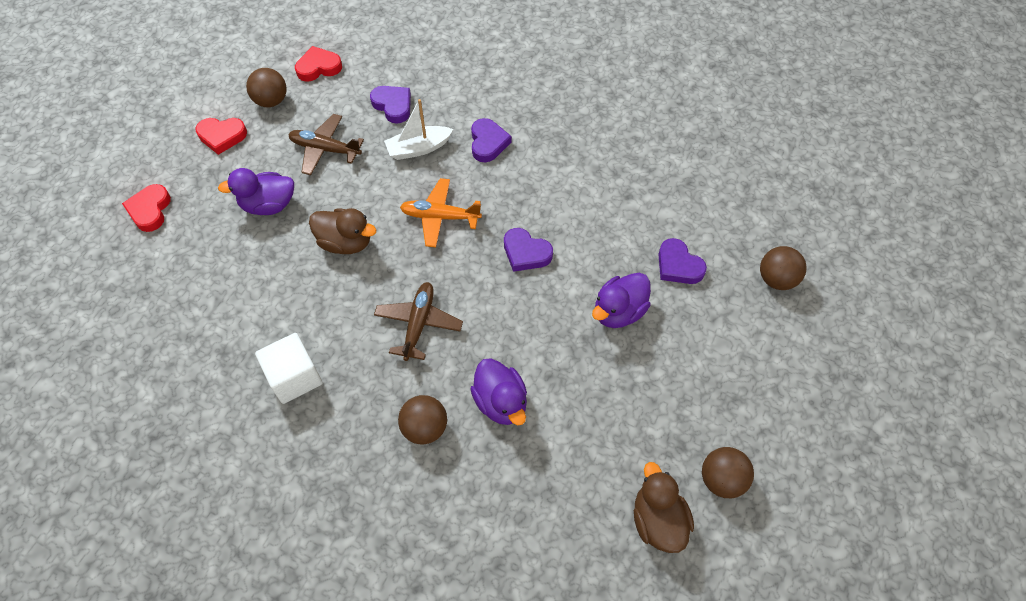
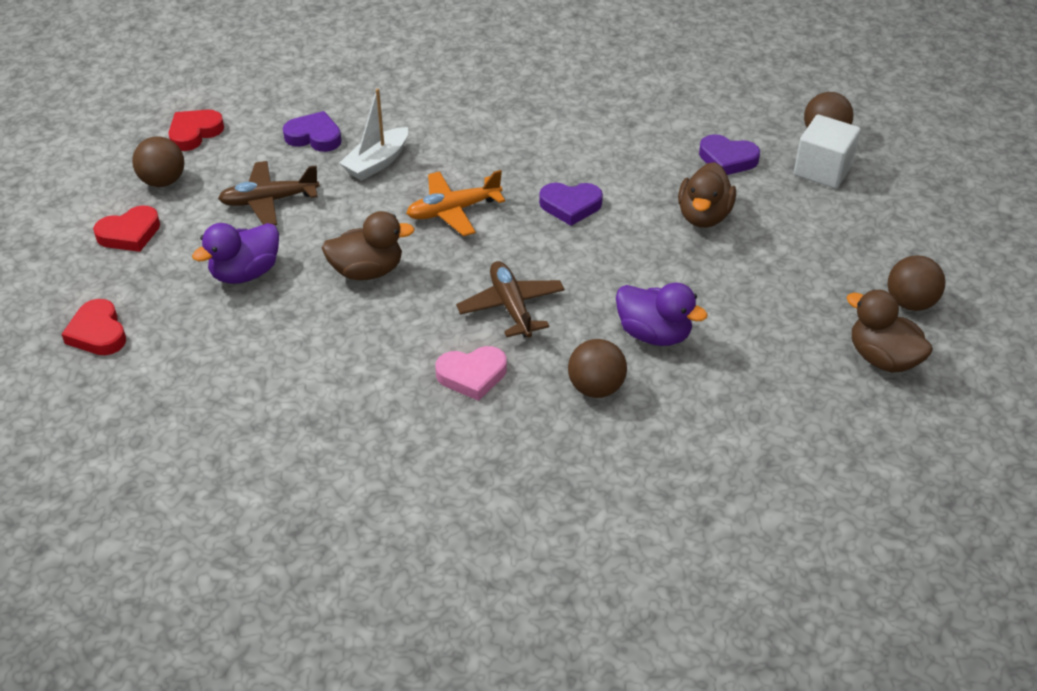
camera: 30 degrees left, 15 degrees down
white cube [255,333,323,404] -> white cube moved to [794,114,861,189]
purple heart [471,118,511,162] -> none
purple duck [592,273,651,328] -> brown duck [678,162,736,228]
none -> pink heart [435,346,507,401]

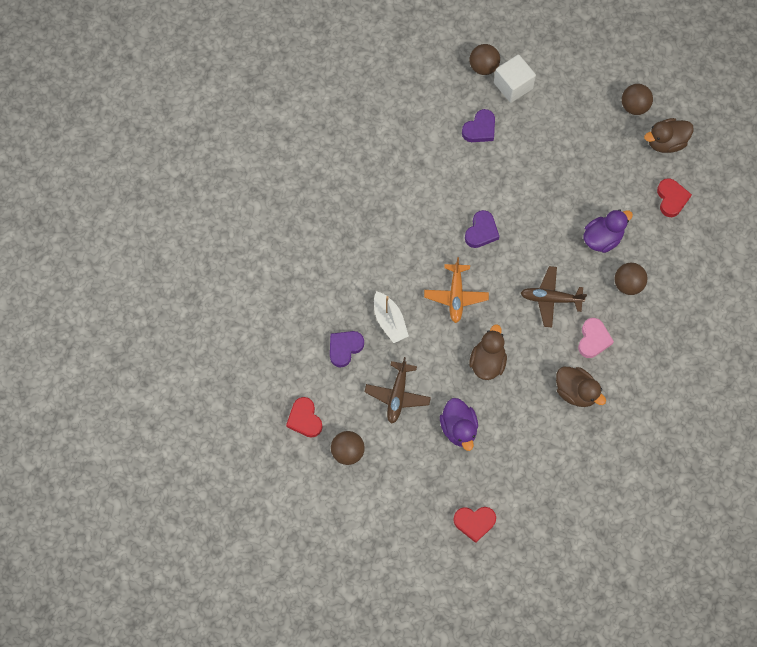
camera: 65 degrees left, 25 degrees up
red heart [93,205,160,252] -> red heart moved to [657,178,692,217]
brown duck [678,162,736,228] -> brown duck moved to [556,367,606,407]

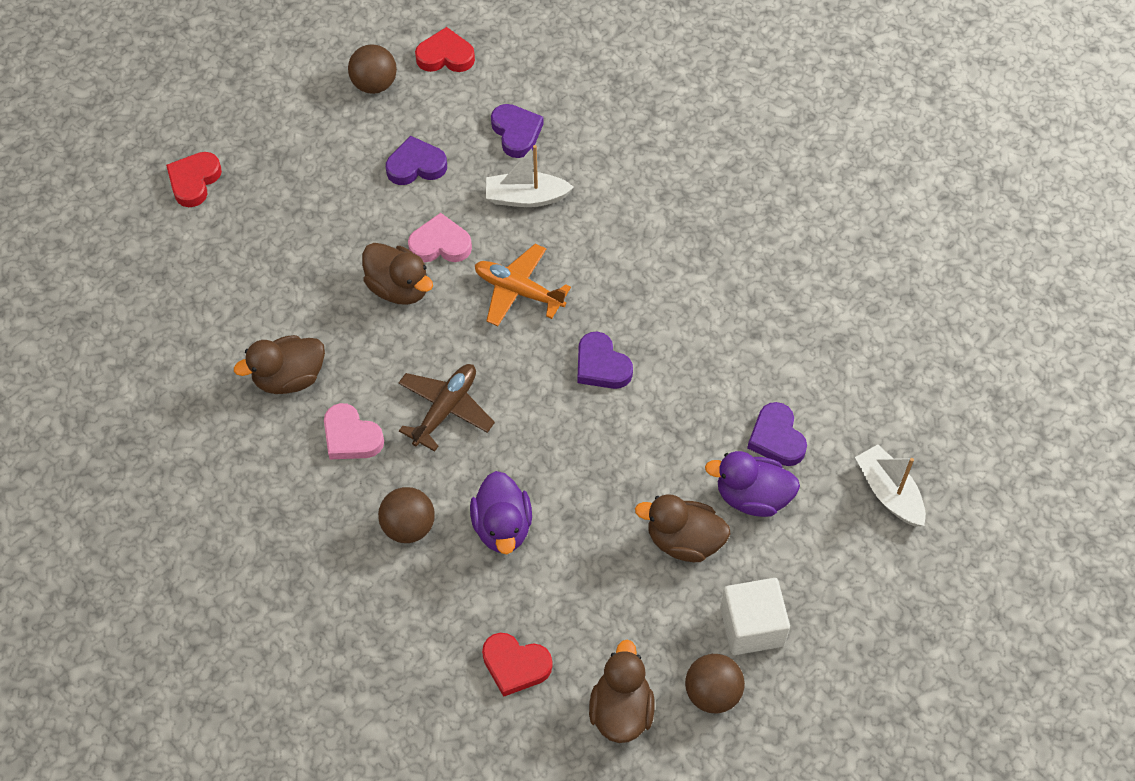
camera: 115 degrees right, 10 degrees down
brown plane [365,357,431,424] -> purple heart [386,136,447,185]
purple duck [440,398,478,451] -> purple duck moved to [705,451,800,517]
brown ball [469,44,500,75] -> white boat [855,444,926,526]
white cube [494,54,536,103] -> white cube moved to [720,578,790,655]
none -> pink heart [408,213,472,262]
none -> brown duck [635,494,731,562]

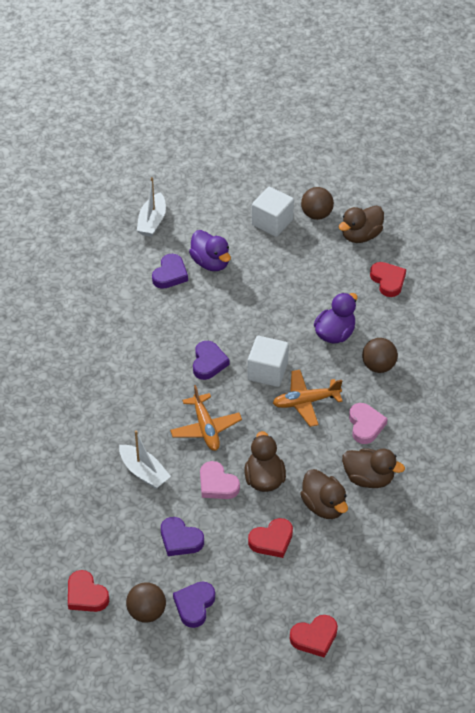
camera: 135 degrees left, 10 degrees down
brown plane [398,364,495,452] -> orange plane [273,370,343,427]
purple heart [491,104,543,158] -> purple heart moved to [173,581,215,628]
brown duck [635,494,731,562] -> brown duck moved to [300,469,348,519]
none -> white cube [248,336,289,387]
none -> red heart [248,518,293,558]

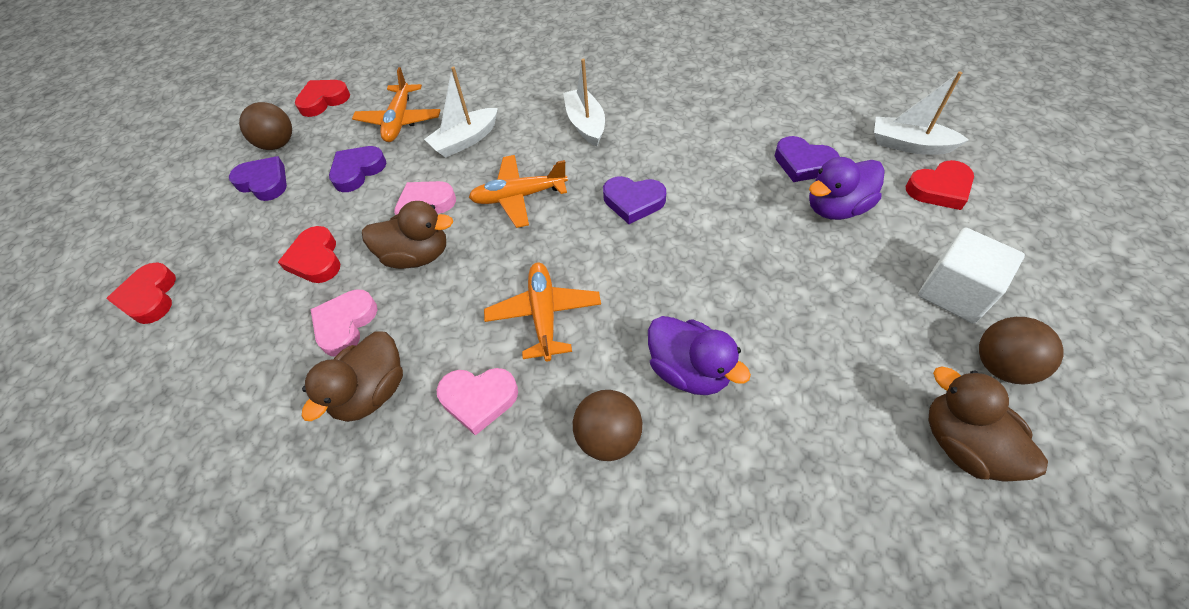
camera: 100 degrees right, 5 degrees up
white cube [248,336,289,387] -> none
brown duck [300,469,348,519] -> pink heart [311,289,377,357]
red heart [370,262,406,297] -> red heart moved to [906,160,974,210]
none -> orange plane [352,67,441,142]
none -> white boat [563,58,605,147]

